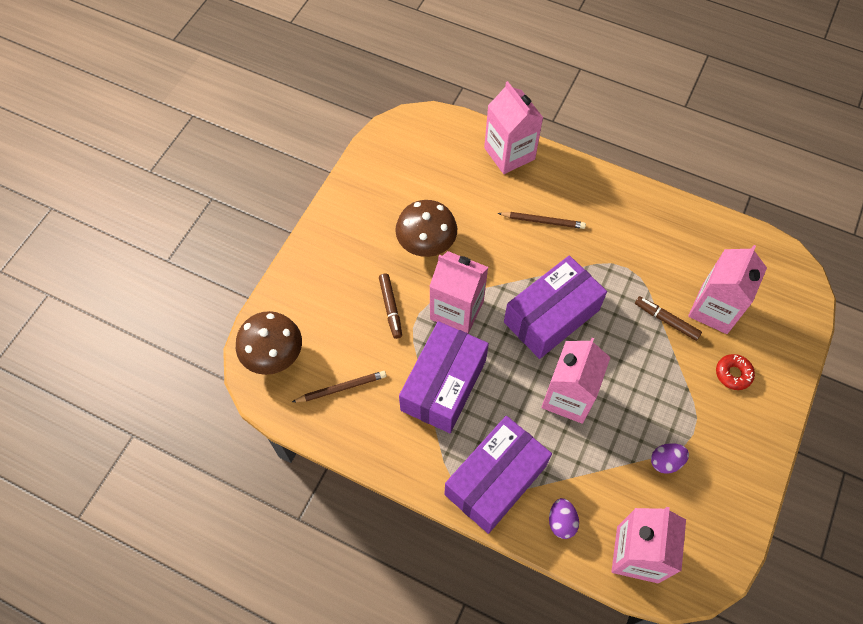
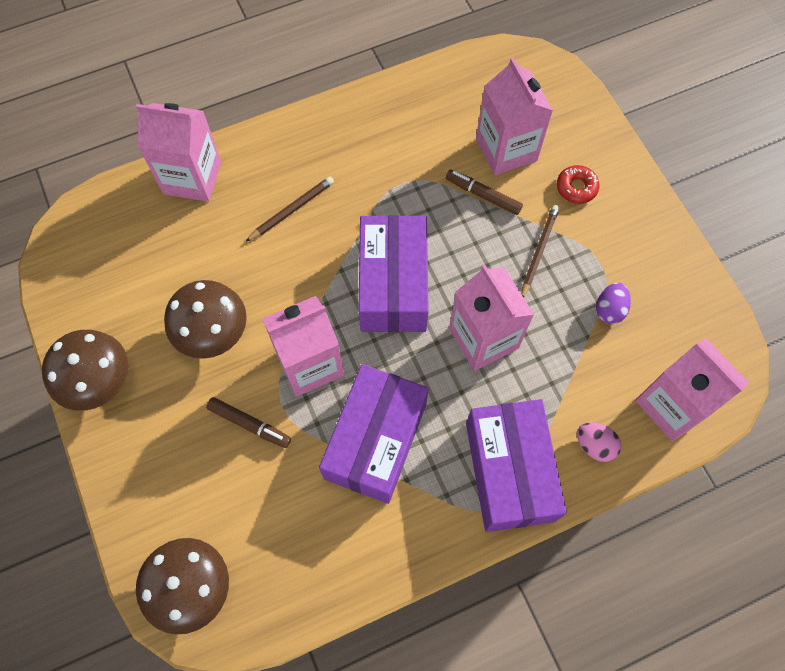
camera: 50 degrees left, 5 degrees up
brown pencil [292,371,386,402] -> brown pencil moved to [521,205,560,297]
purple box [399,321,489,433] -> purple box turned 45 degrees clockwise [319,364,429,504]
purple egg [549,498,579,539] -> pink egg [577,422,621,462]
brown marker [635,296,702,341] -> brown marker turned 45 degrees clockwise [446,170,523,215]
none -> brown mushroom [42,330,128,411]

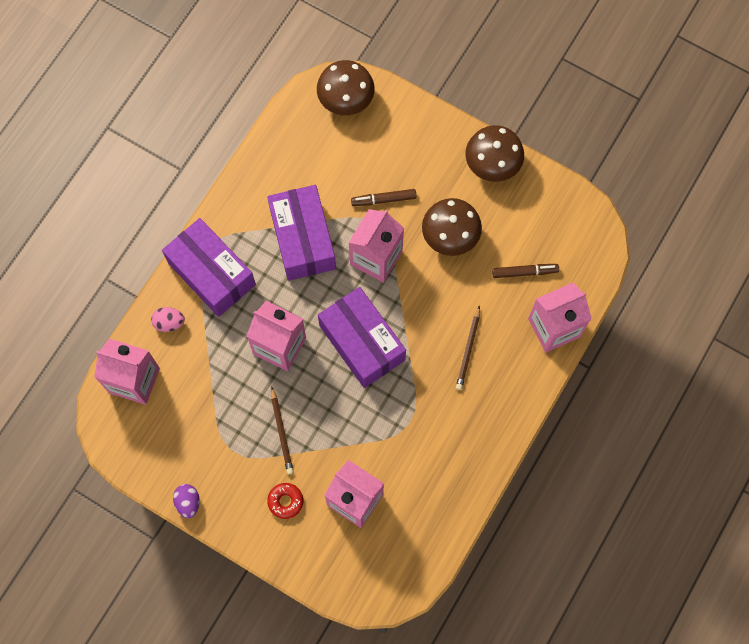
camera: 145 degrees right, 5 degrees up
brown marker [446,170,523,215] -> brown marker moved to [492,264,559,278]
purple egg [596,282,631,324] -> purple egg moved to [173,484,200,518]

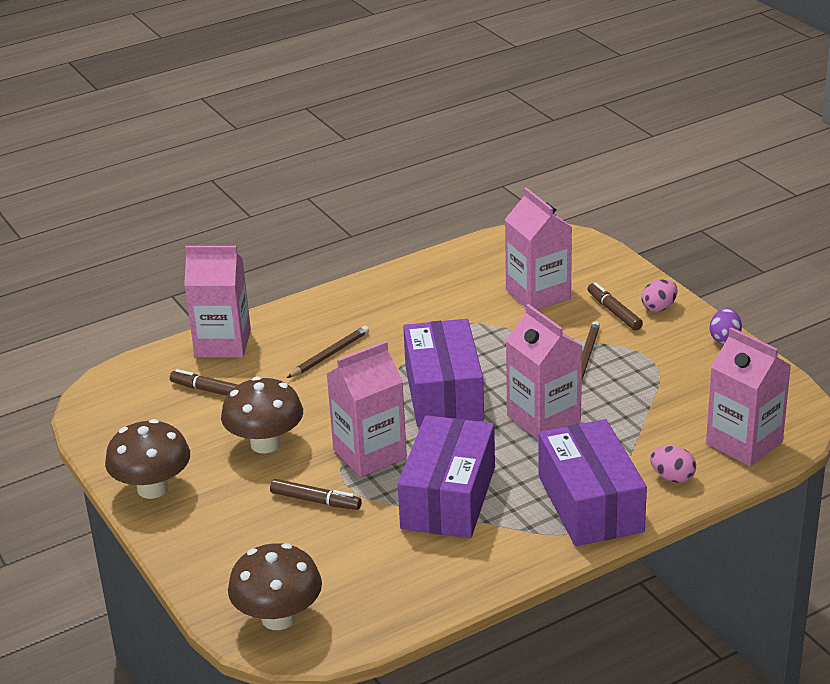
camera: 150 degrees left, 40 degrees down
red donut [267,483,303,519] -> brown marker [588,282,643,330]
none -> pink egg [641,279,677,312]

